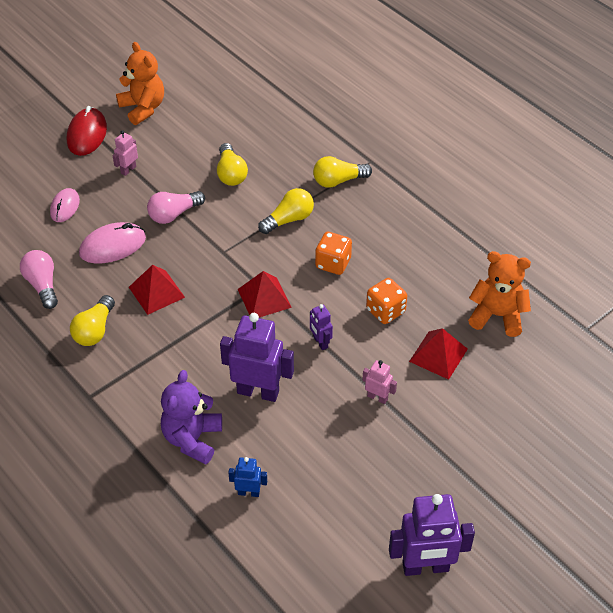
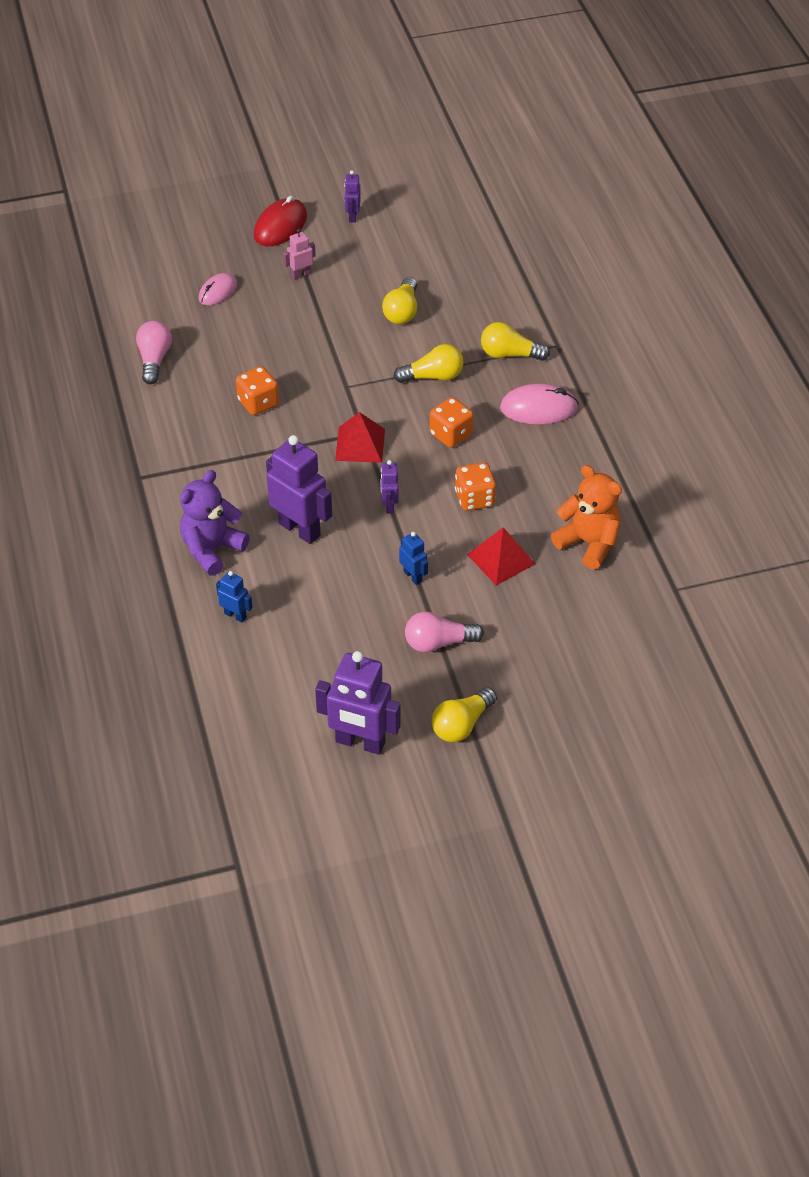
camera: 25 degrees right, 0 degrees up
yellow light bulb [70,295,115,346] -> yellow light bulb moved to [432,687,497,742]
pink mouse [79,222,146,264] -> pink mouse moved to [500,383,579,425]
orange teddy bear [116,42,164,125] -> purple robot [344,170,361,222]
red pyramid [129,265,185,315] -> orange dice [236,366,279,415]
pink light bulb [147,191,205,224] -> pink light bulb moved to [405,612,484,653]
pink robot [362,360,397,404] -> blue robot [399,532,428,585]

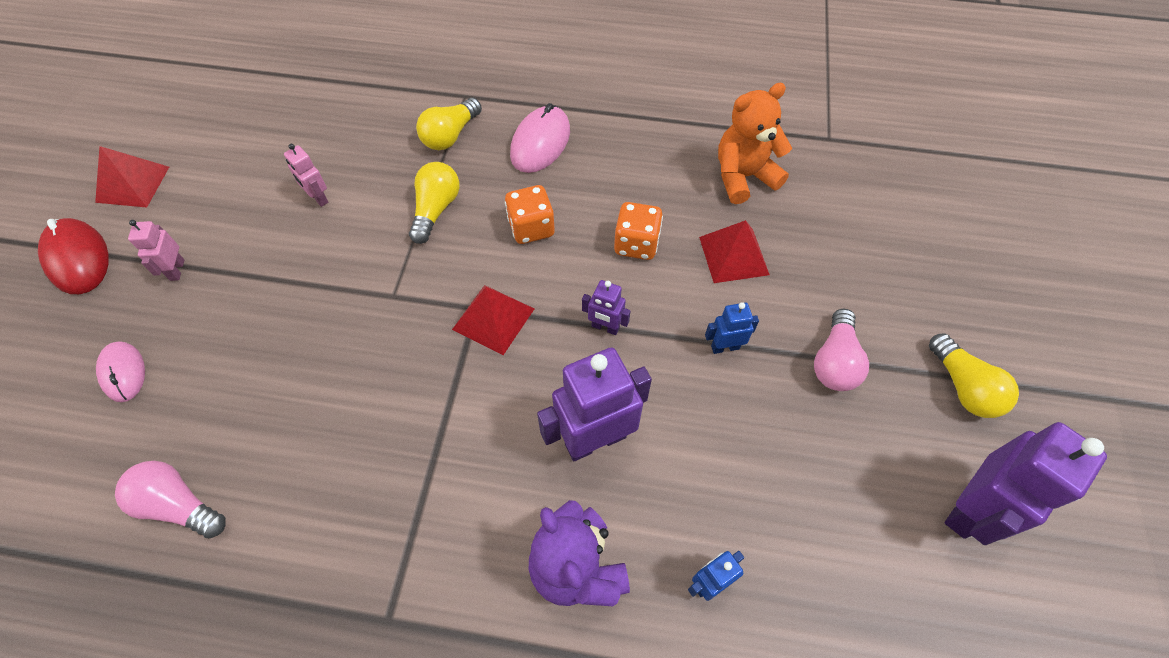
camera: 65 degrees left, 10 degrees up
orange dice [236,366,279,415] -> none
purple robot [344,170,361,222] -> red pyramid [95,146,169,208]
yellow light bulb [382,277,417,324] -> pink robot [284,144,328,207]

